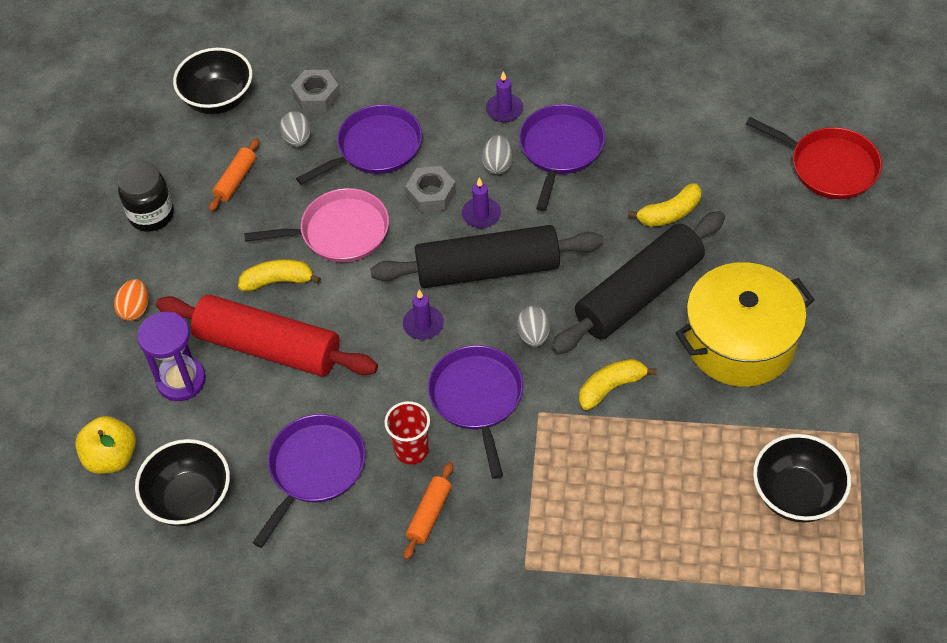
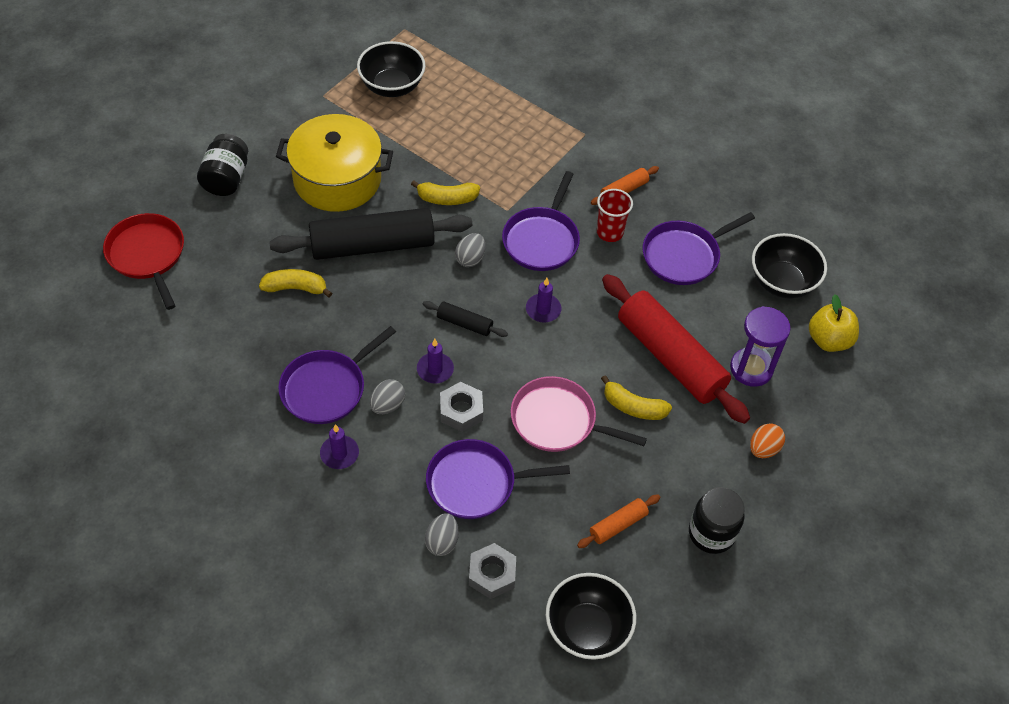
camera: 155 degrees left, 0 degrees up
grey egg [280,111,311,147] -> grey egg moved to [425,513,459,556]
black rolling pin [370,225,604,288] -> black rolling pin [423,301,508,337], size x0.44
none -> black jar [197,134,248,196]

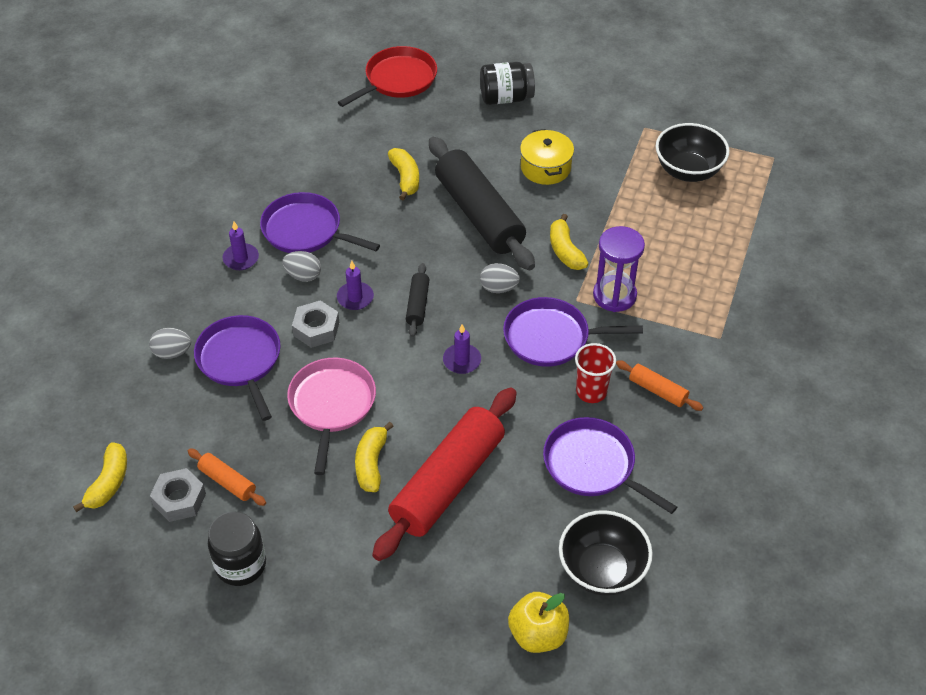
camera: 75 degrees right, 5 degrees down
yellow pot [276,114,393,212] -> yellow pot [520,129,574,185], size x0.57
grey nut [469,543,516,599] -> grey nut moved to [150,468,206,522]
black bowl [546,573,636,660] -> yellow banana [73,442,127,512]
purple hourglass [730,306,791,387] -> purple hourglass moved to [593,226,645,312]
orange egg [750,423,785,458] -> none

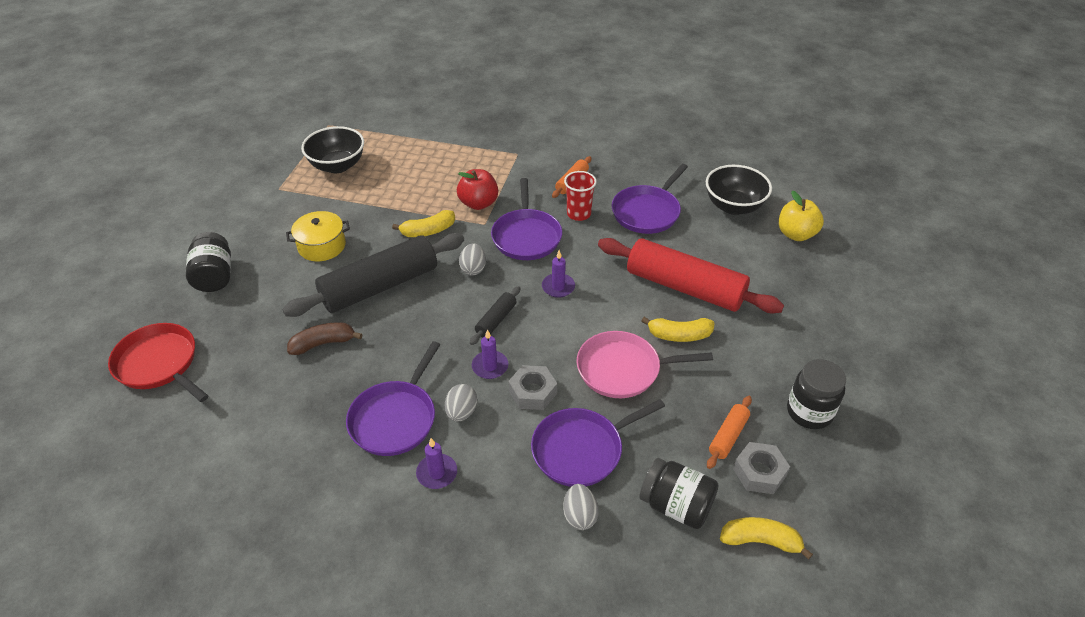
camera: 95 degrees left, 5 degrees down
yellow banana [388,148,419,200] -> brown banana [287,322,362,355]
black rolling pin [406,263,430,337] -> black rolling pin turned 60 degrees counterclockwise [470,286,520,345]
purple hourglass [593,226,645,312] -> red apple [457,169,498,210]
none -> black jar [639,458,719,529]

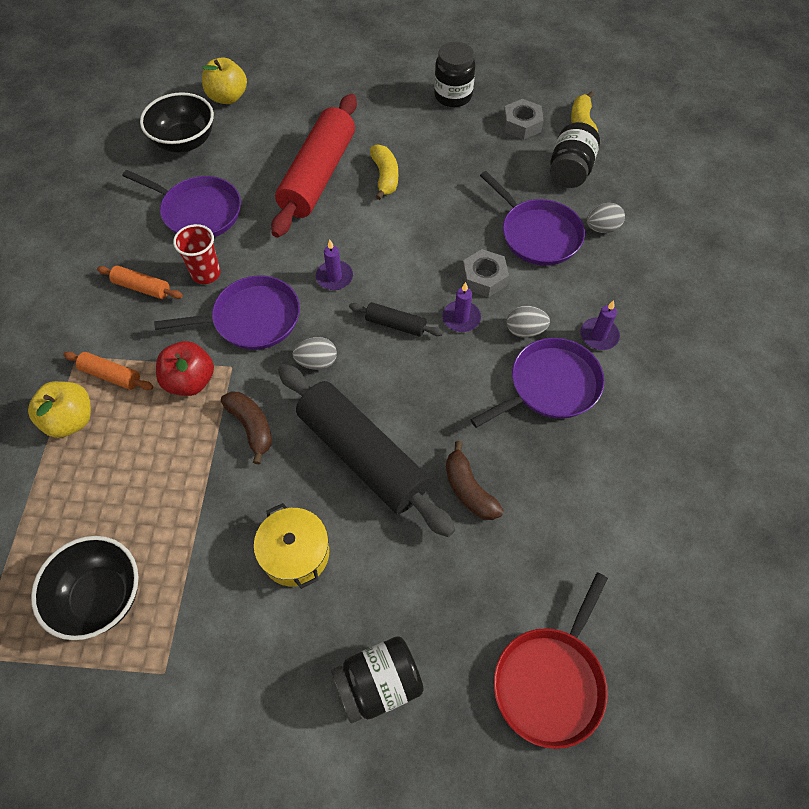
camera: 100 degrees left, 15 degrees up
purple pan [346,341,440,456] -> purple pan turned 45 degrees counterclockwise [471,338,605,428]
yellow banana [392,210,455,237] -> brown banana [221,392,272,464]
pink pan [577,331,713,398] -> none
orange rolling pin [707,396,752,469] -> orange rolling pin moved to [63,351,153,390]
none -> yellow apple [28,381,91,438]

